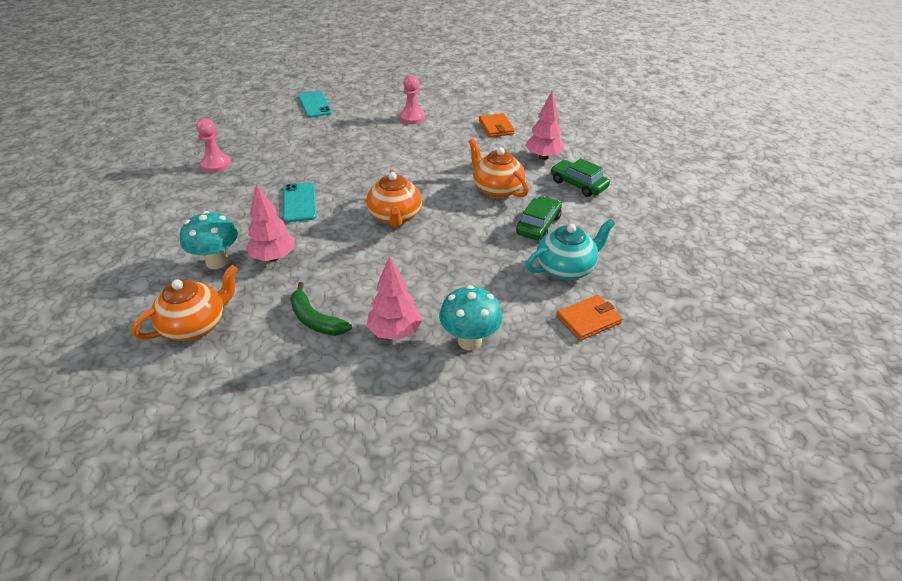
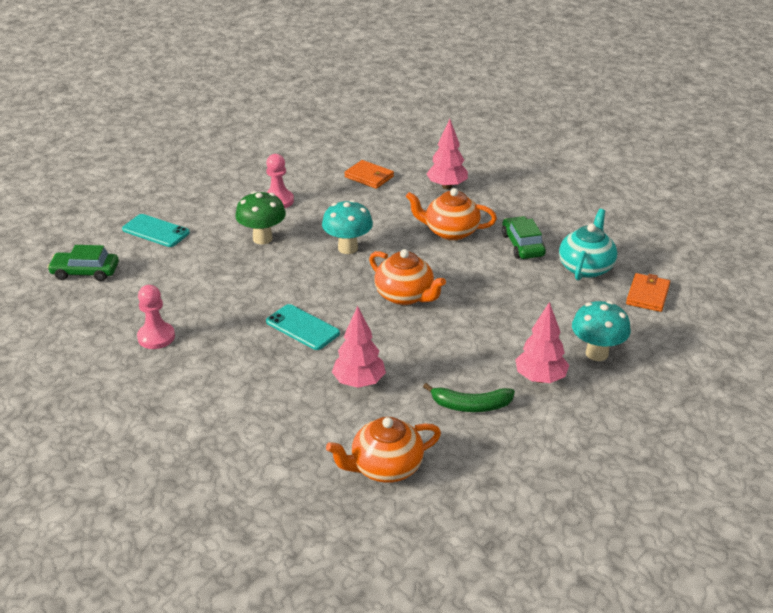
camera: 40 degrees left, 5 degrees down
orange teapot [132,265,238,341] -> orange teapot turned 120 degrees counterclockwise [326,417,441,483]
turquoise mushroom [180,211,238,269] -> turquoise mushroom moved to [322,200,373,254]
green car [551,158,610,197] -> green car moved to [47,245,119,281]
none -> green mushroom [235,191,286,244]

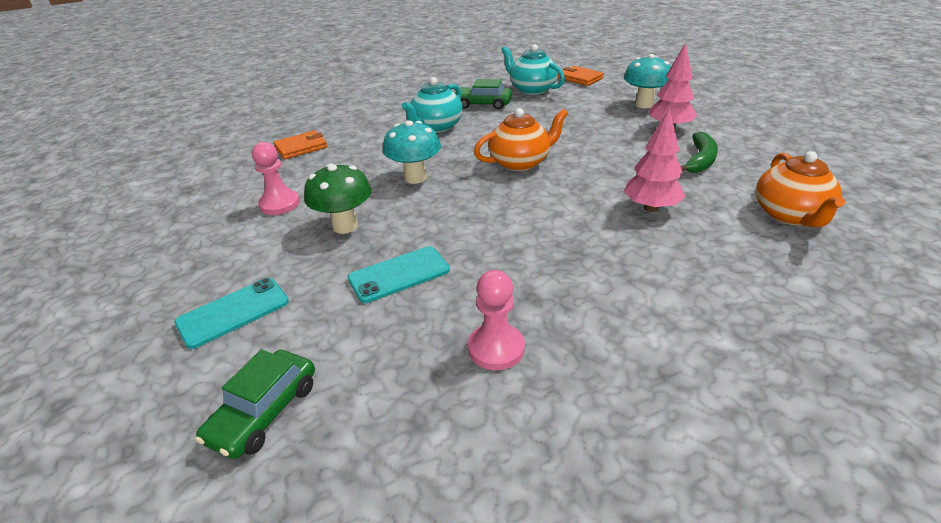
camera: 65 degrees left, 0 degrees up
turquoise phone [266,304,340,350] -> turquoise phone moved to [348,246,450,303]
orange teapot [406,188,497,241] -> turquoise teapot [402,77,463,133]
pink tree [426,119,468,189] -> none

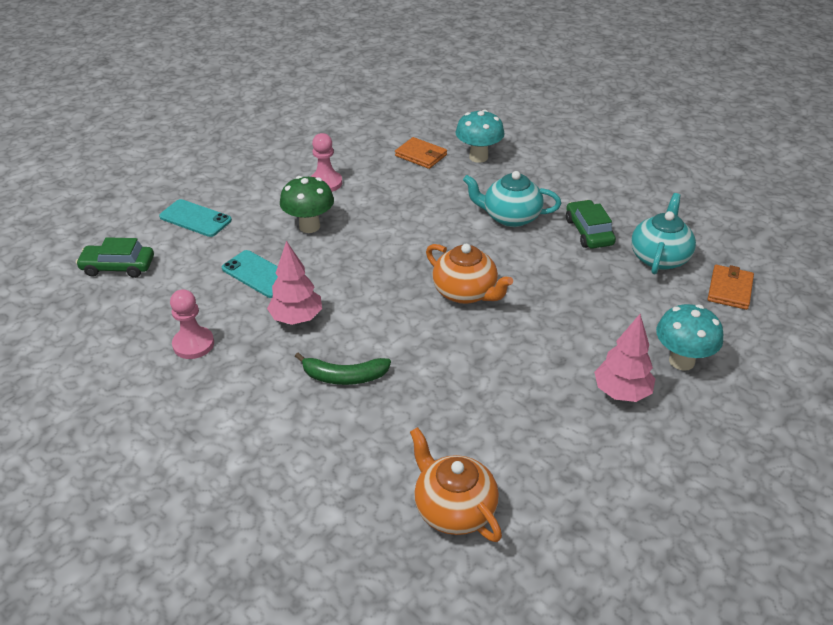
camera: 65 degrees right, 5 degrees up
turquoise mushroom [383,120,441,184] -> turquoise mushroom moved to [456,109,504,163]
pink tree [624,107,686,212] -> pink tree moved to [267,241,322,325]
green banana [681,132,718,173] -> green banana moved to [295,353,391,385]
orange teapot [756,151,845,227] -> orange teapot turned 75 degrees clockwise [410,427,502,542]

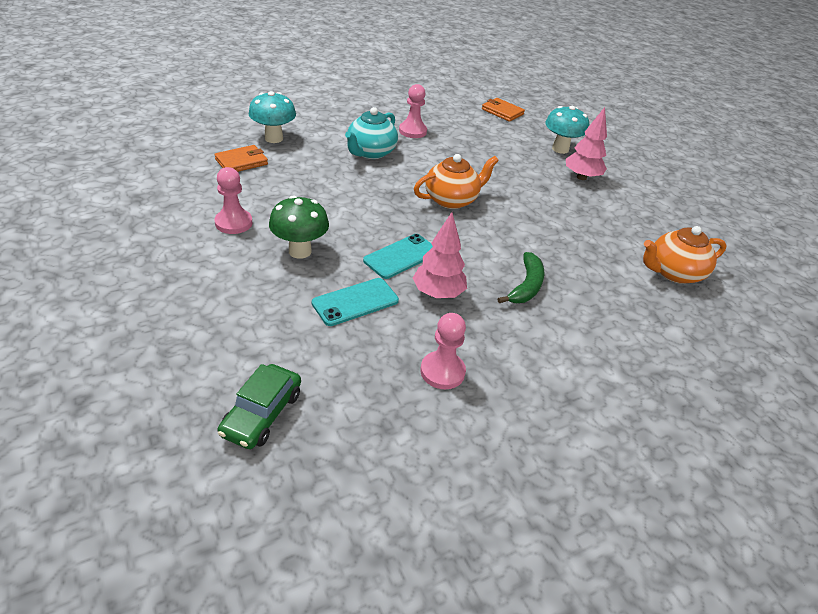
camera: 75 degrees left, 0 degrees up
turquoise phone [159,199,232,237] -> turquoise phone moved to [363,234,433,279]
green car [566,200,616,249] -> pink pawn [399,84,427,138]
turquoise teapot [631,193,696,274] -> none

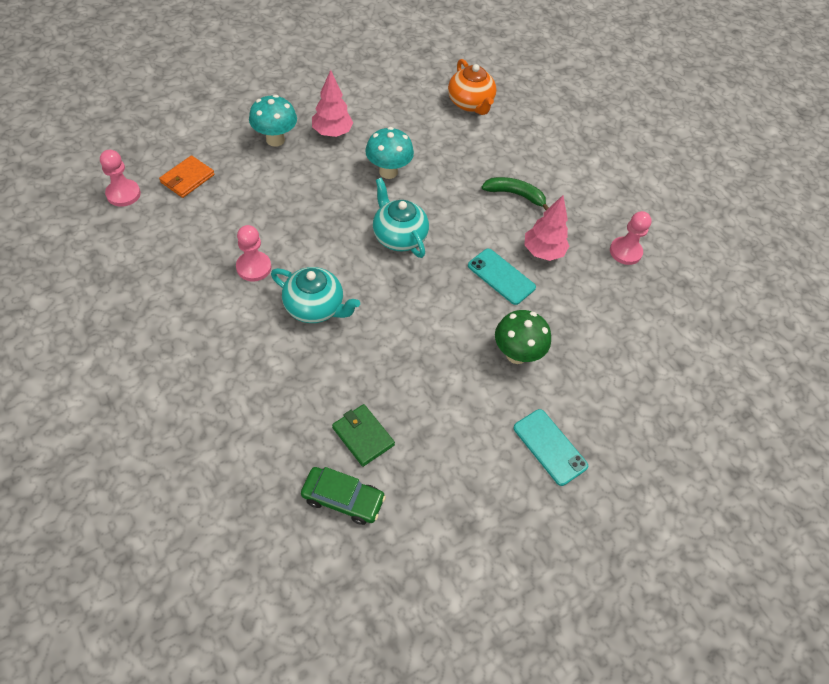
camera: 95 degrees left, 15 degrees up
orange wallet [214,145,268,172] -> green wallet [332,404,395,467]
pink pawn [215,167,253,234] -> pink pawn moved to [100,150,141,207]
green car [217,364,301,449] -> green car moved to [301,467,386,525]
turquoise mushroom [249,91,296,143] -> turquoise mushroom moved to [365,127,414,179]
turquoise phone [312,278,399,326] -> turquoise phone moved to [513,409,588,486]
orange teapot [414,154,499,209] -> turquoise teapot [373,178,429,258]

